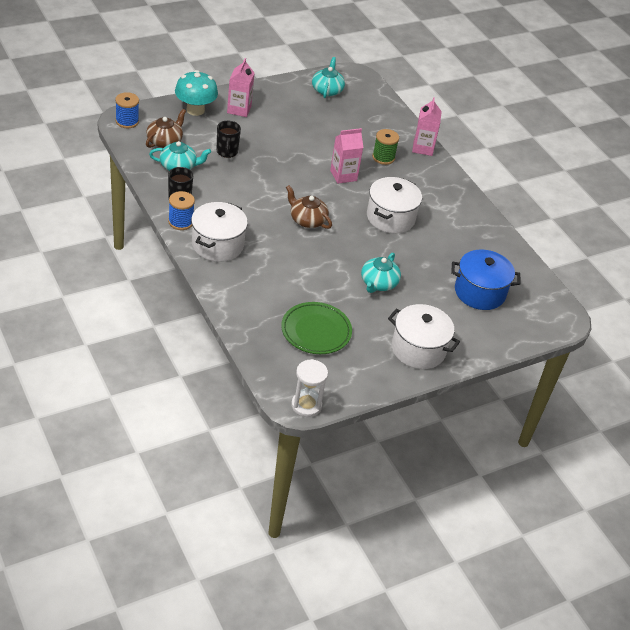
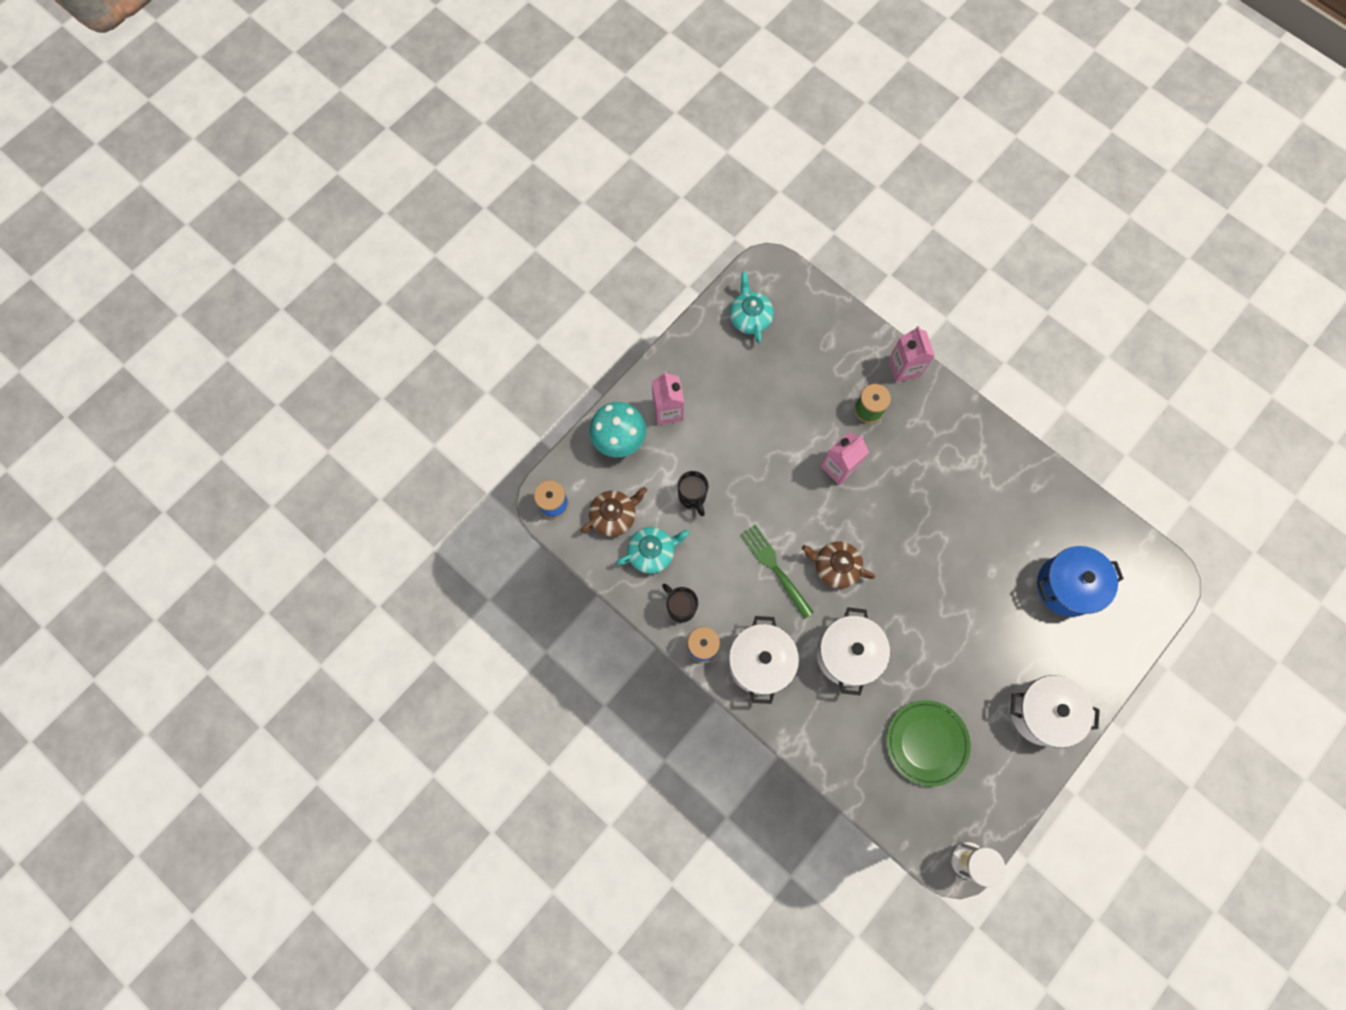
camera: 15 degrees left, 30 degrees up
brown teapot [146,109,186,148] -> brown teapot turned 45 degrees clockwise [580,487,647,536]
turquoise teapot [361,253,401,293] -> none
white pot [367,177,422,233] -> white pot moved to [817,607,890,696]
none -> green fork [740,524,814,619]

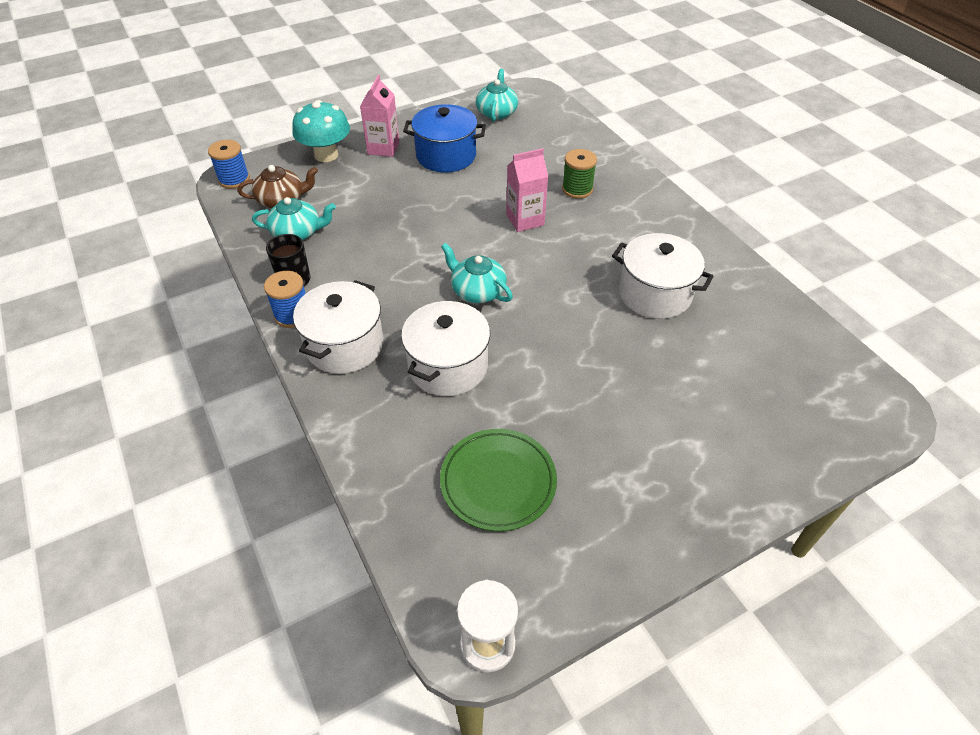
camera: 20 degrees right, 25 degrees down
black mug [677,471,708,516] -> none
green fork [740,524,814,619] -> none
brown teapot [802,541,875,588] -> turquoise teapot [441,243,513,303]
pink carton [888,326,935,382] -> none
white pot [1010,675,1100,748] -> white pot moved to [612,233,714,319]
blue pot [1037,546,1124,617] -> blue pot moved to [403,104,486,172]

